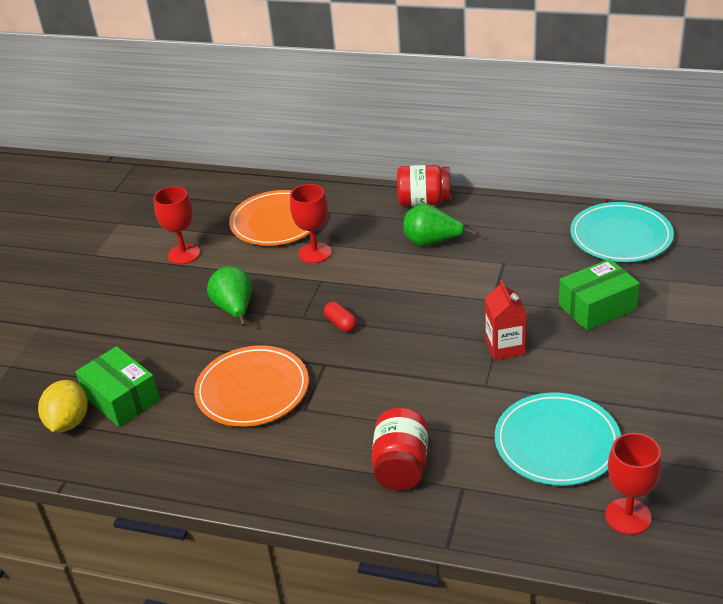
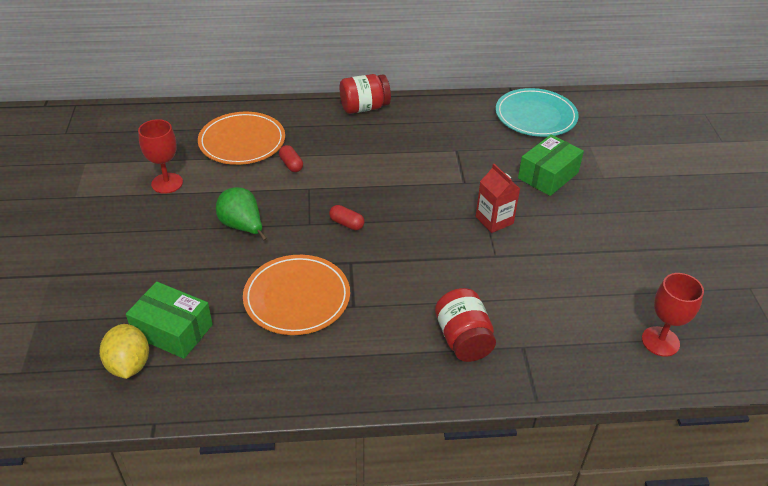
camera: 25 degrees left, 5 degrees up
red goblet [290,184,332,263] -> red capsule [279,145,303,172]
green pear [403,203,476,246] -> none
turquoise plate [495,393,621,486] -> none

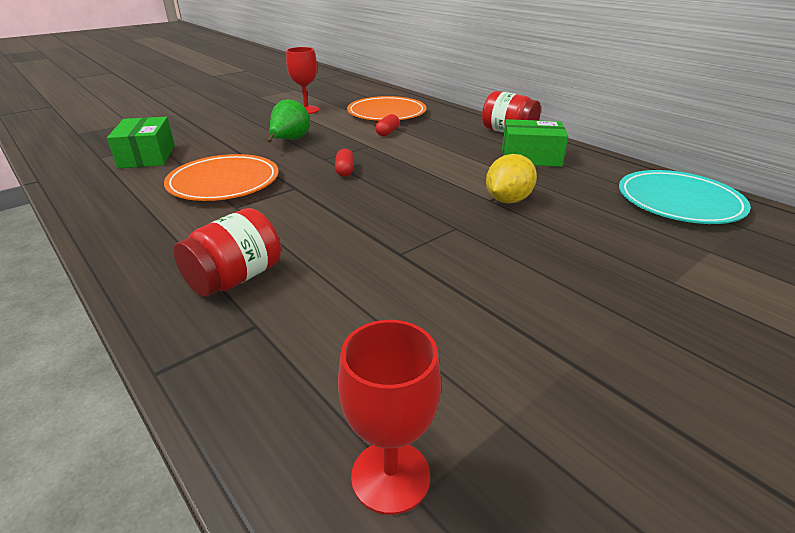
camera: 55 degrees right, 10 degrees down
yellow lemon [99,324,149,379] -> yellow lemon moved to [486,154,537,203]
red carton [476,164,520,233] -> none
green box [518,134,584,196] -> green box moved to [502,119,568,167]

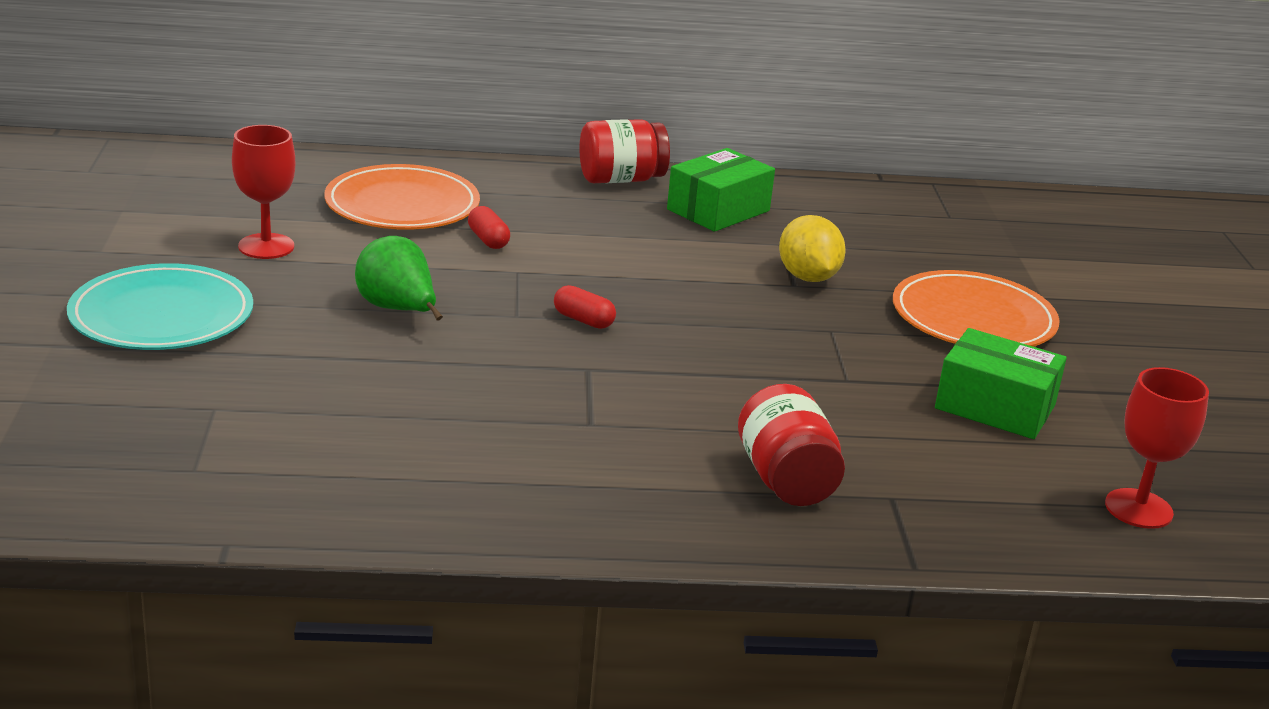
camera: 55 degrees left, 5 degrees down
green box [107,117,175,168] -> green box moved to [935,328,1067,439]
orange plate [164,154,279,201] -> orange plate moved to [893,270,1060,347]
turquoise plate [619,170,751,224] -> turquoise plate moved to [67,263,253,350]

